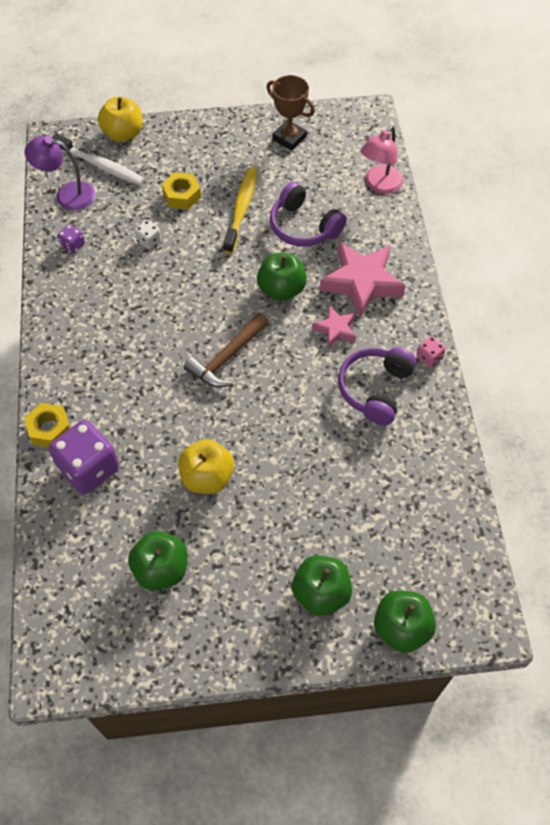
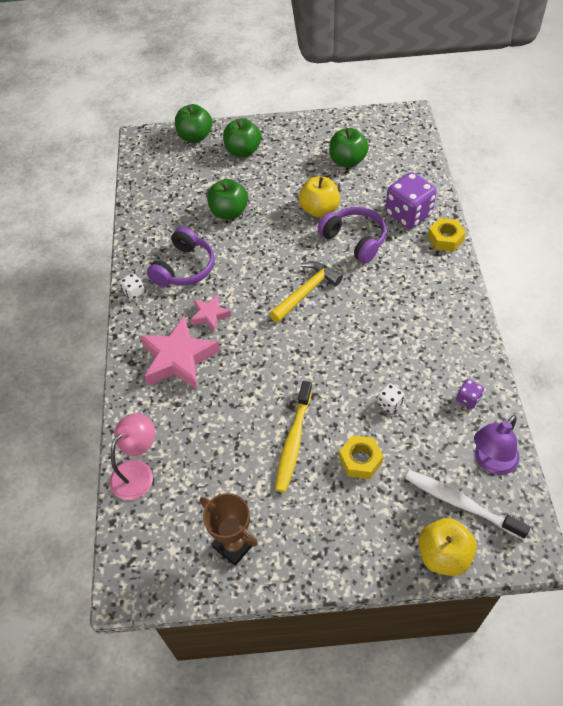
camera: 175 degrees left, 5 degrees down
purple lamp [25,136,95,211] -> purple lamp turned 120 degrees clockwise [474,415,520,475]
brown hammer [184,313,269,387] -> yellow hammer [269,261,343,323]
green apple [257,253,307,301] -> green apple moved to [207,179,248,219]
purple headphones [270,182,347,247] -> purple headphones moved to [317,207,387,264]
pink dice [417,336,446,367] -> white dice [120,273,145,300]

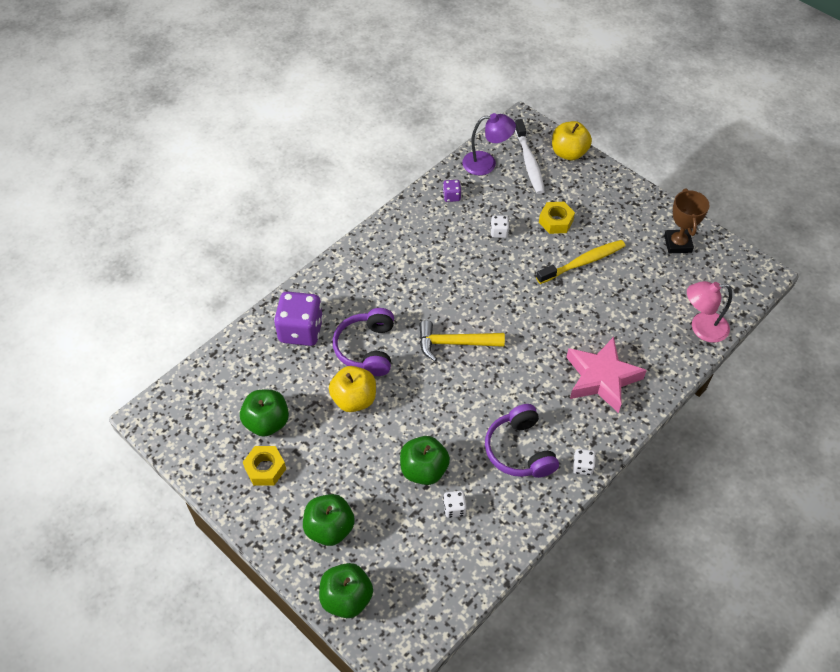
camera: 135 degrees left, 0 degrees up
purple headphones [147,227,215,287] -> purple headphones turned 90 degrees counterclockwise [485,404,559,478]
pink star [190,295,231,332] -> none
yellow nut [428,218,466,252] -> yellow nut moved to [243,446,286,485]
none -> white dice [443,491,466,518]

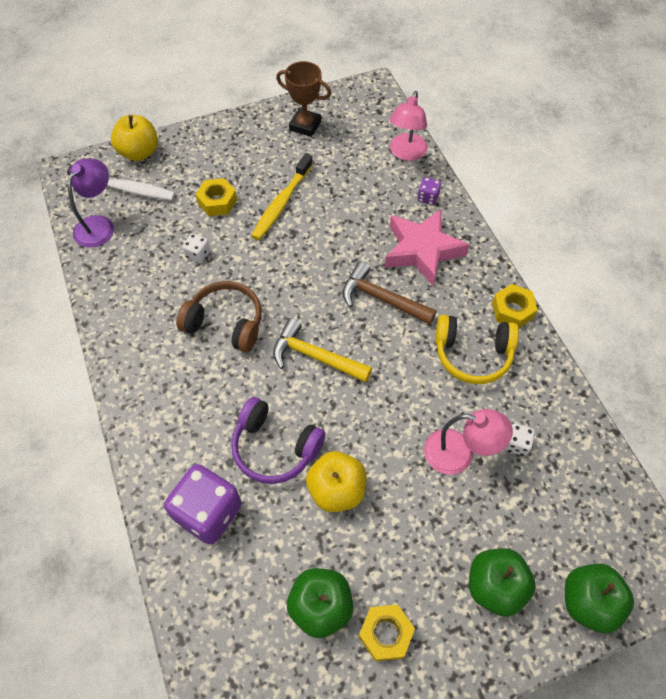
camera: 65 degrees left, 5 degrees up
green apple [400,436,450,485] -> pink lamp [424,409,513,475]
yellow hammer [419,320,505,361] -> yellow hammer turned 90 degrees clockwise [273,318,372,382]
purple dice [443,180,461,202] -> purple dice moved to [417,177,441,205]
purple headphones [485,404,559,478] -> yellow headphones [435,315,519,384]
yellow toothbrush [536,240,625,284] -> yellow toothbrush turned 150 degrees counterclockwise [251,154,313,240]
white dice [573,449,596,475] -> yellow nut [492,284,538,328]
none -> brown headphones [176,281,262,352]
none -> brown hammer [342,261,437,325]

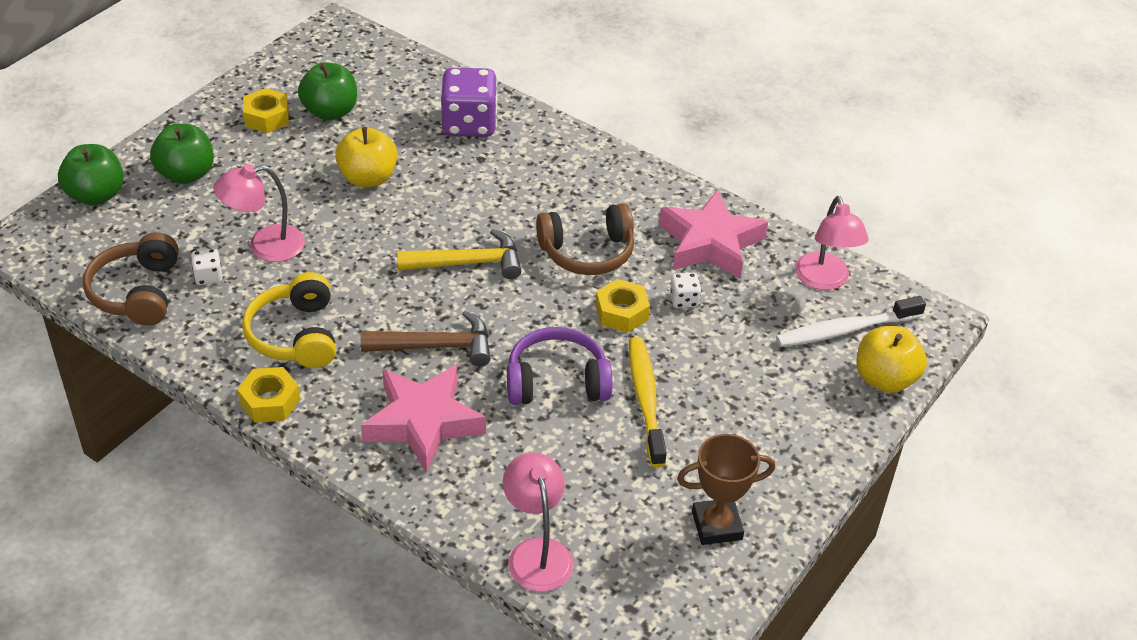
camera: 145 degrees right, 15 degrees down
purple lamp [68,159,114,248] -> pink lamp [795,196,869,290]
yellow nut [195,178,237,216] -> yellow nut moved to [595,279,650,333]
purple headphones [231,397,325,484] -> purple headphones moved to [507,327,613,405]
purple dice [417,177,441,205] -> none
yellow headphones [435,315,519,384] -> yellow headphones turned 75 degrees counterclockwise [242,272,336,368]
none -> brown headphones [83,232,179,326]
none -> pink star [659,190,768,279]

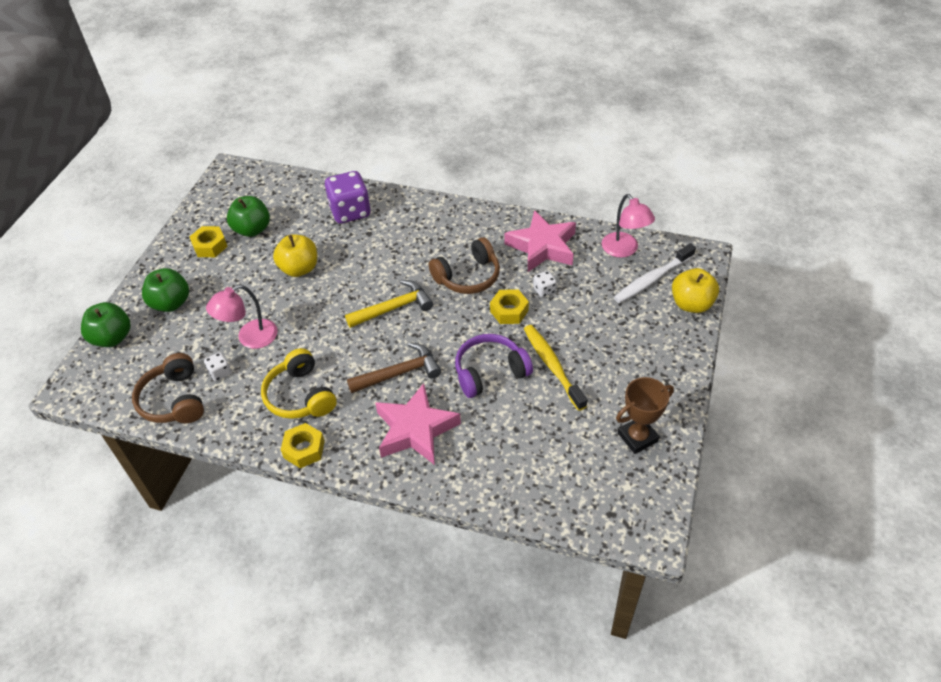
camera: 15 degrees left, 5 degrees up
pink lamp [503,452,574,592] -> none

